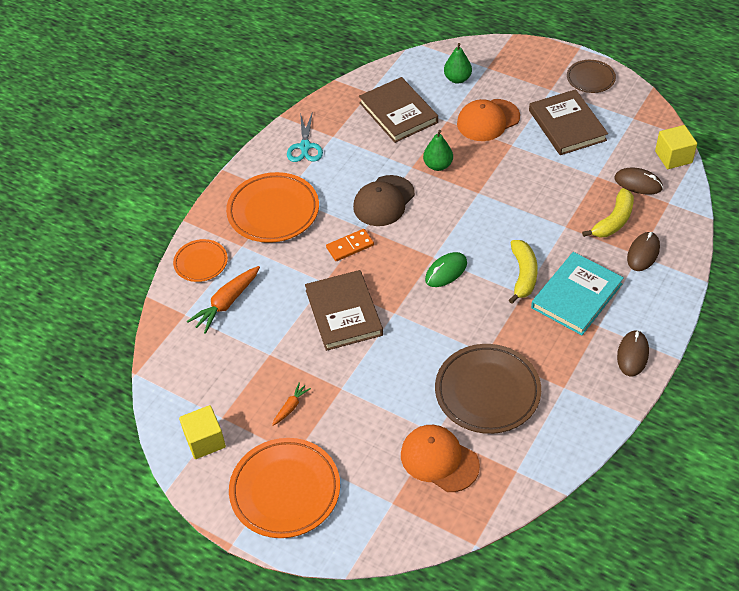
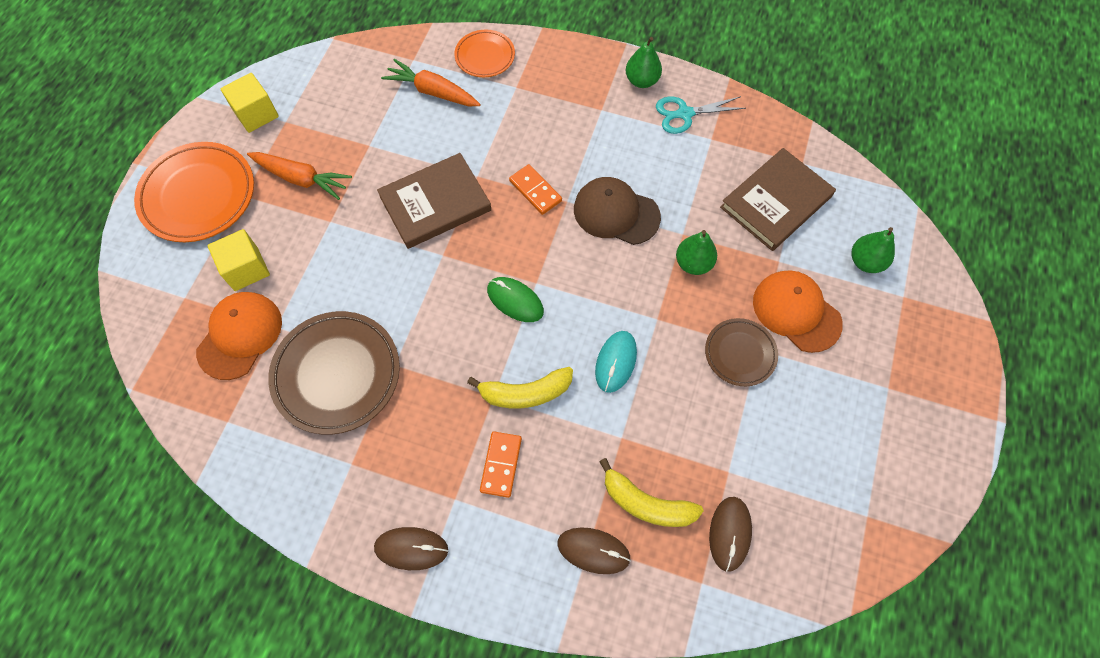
camera: 75 degrees right, 15 degrees up
orange plate [226,172,319,243] -> none
orange carrot [272,382,311,426] -> orange carrot [247,152,352,200], size x1.83
brown book [529,89,608,155] -> none
turquoise book [531,252,624,335] -> orange domino [480,432,522,498]
brown plate [567,60,616,93] -> brown plate moved to [705,318,778,386]
yellow cube [655,125,697,169] -> yellow cube moved to [208,229,270,291]
none -> turquoise mouse [595,331,637,393]
none -> green pear [626,37,662,88]

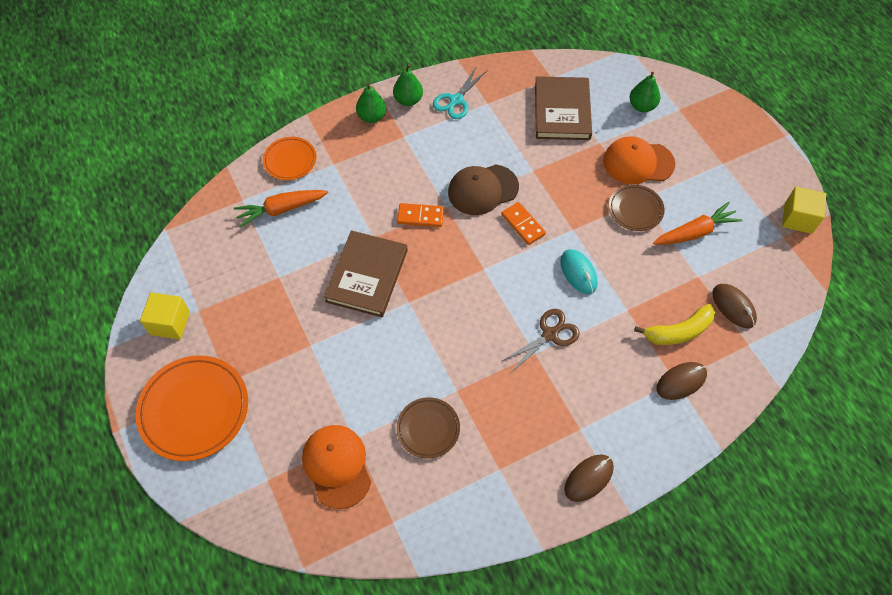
camera: 45 degrees left, 5 degrees down
yellow cube [208,229,270,291] -> yellow cube moved to [782,187,826,234]
orange carrot [247,152,352,200] -> orange carrot moved to [653,202,743,245]
brown plate [268,311,400,435] -> brown plate [397,397,460,458], size x0.57
yellow banana [467,367,573,408] -> brown scissors [502,309,580,373]
orange domino [480,432,522,498] -> orange domino moved to [501,202,546,245]
green mouse [487,277,544,322] -> none
green pear [676,230,717,275] -> green pear moved to [356,83,386,123]

